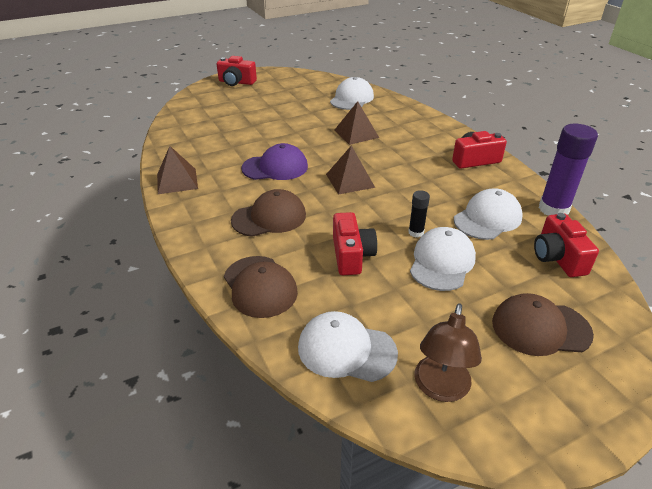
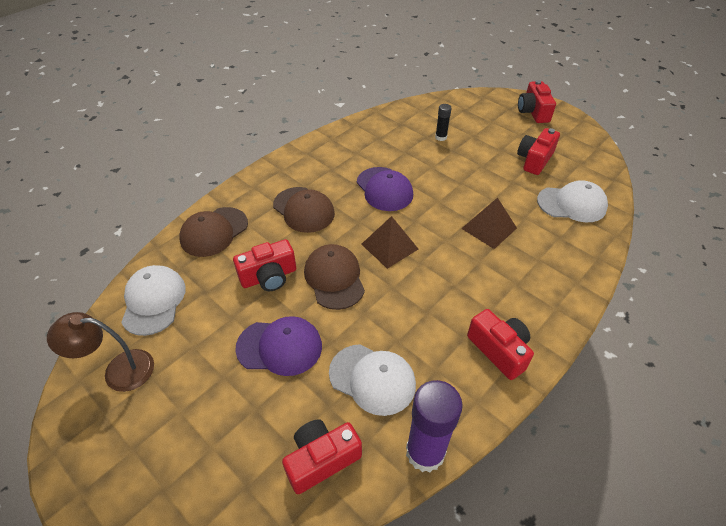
camera: 70 degrees right, 10 degrees up
brown pyramid [157,146,198,194] -> none
black glue stick [408,190,430,238] -> black glue stick moved to [435,104,452,141]
white cap [410,227,476,291] -> purple cap [235,316,322,376]
brown cap [492,293,594,356] -> brown cap moved to [304,244,365,310]
none -> red camera [517,128,560,175]

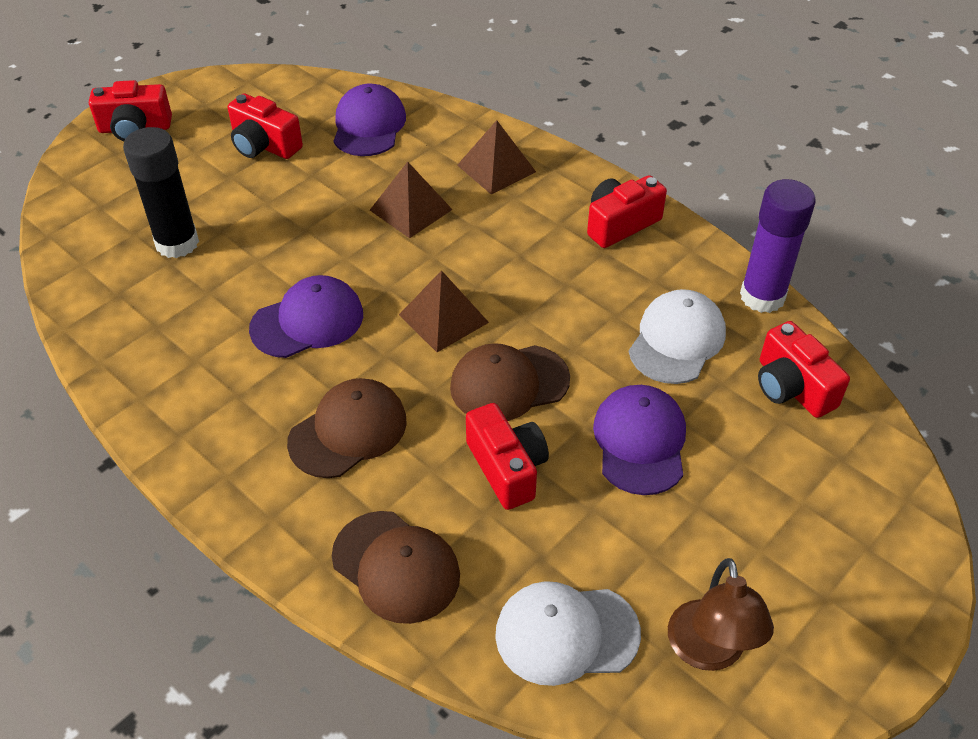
camera: 90 degrees left, 0 degrees up
black glue stick [435,104,452,141] -> black glue stick [123,127,199,258], size x2.01
white cap [537,180,608,222] -> purple cap [334,84,406,156]
none -> brown pyramid [457,120,536,194]

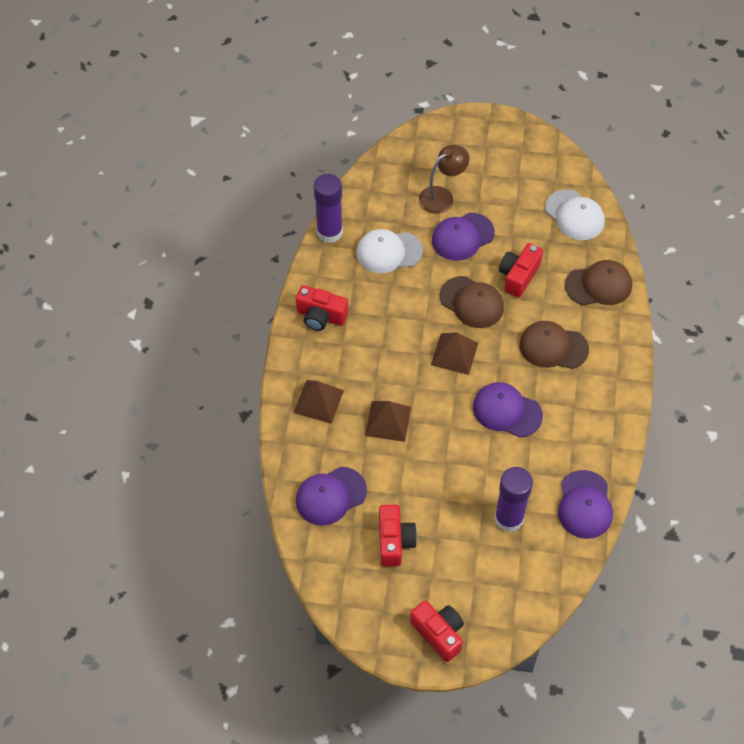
camera: 125 degrees left, 10 degrees up
black glue stick [123,127,199,258] -> purple glue stick [494,467,533,532]
brown cap [332,511,460,624] -> brown cap turned 75 degrees clockwise [565,260,632,305]
brown lamp [668,558,774,671] -> brown lamp moved to [419,145,469,214]
red camera [758,321,850,418] -> none
none -> purple cap [558,470,613,539]

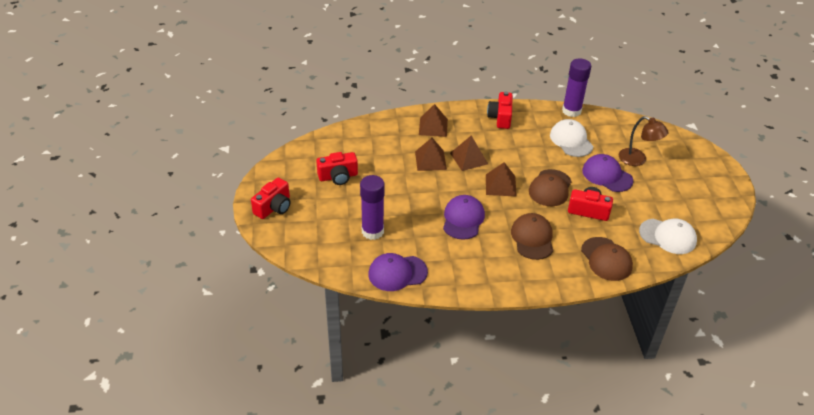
camera: 75 degrees right, 15 degrees down
purple cap [296,467,367,526] -> none
white cap [545,189,605,240] -> white cap turned 105 degrees counterclockwise [639,218,697,254]
none -> brown pyramid [450,136,488,171]

